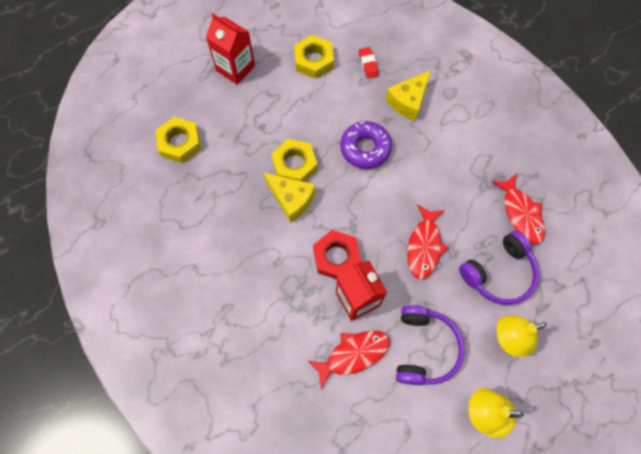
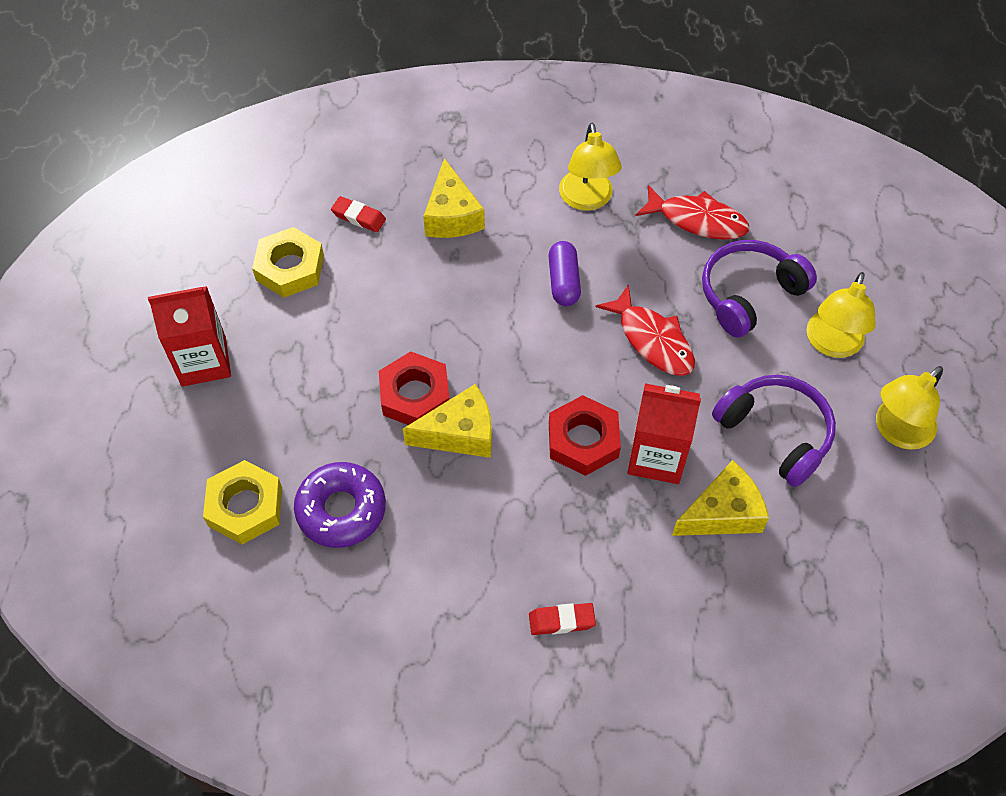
camera: 50 degrees left, 10 degrees down
yellow nut [271,139,317,182] -> red nut [379,351,450,425]
red fish [308,331,390,389] -> yellow cheese [672,460,769,536]
purple donut [340,121,392,169] -> purple donut moved to [294,462,386,548]
purple headphones [459,231,540,305] -> purple headphones turned 135 degrees counterclockwise [702,240,817,338]
none -> red eraser [529,603,596,635]
none -> purple capsule [549,241,581,306]
none -> yellow lamp [559,123,622,210]

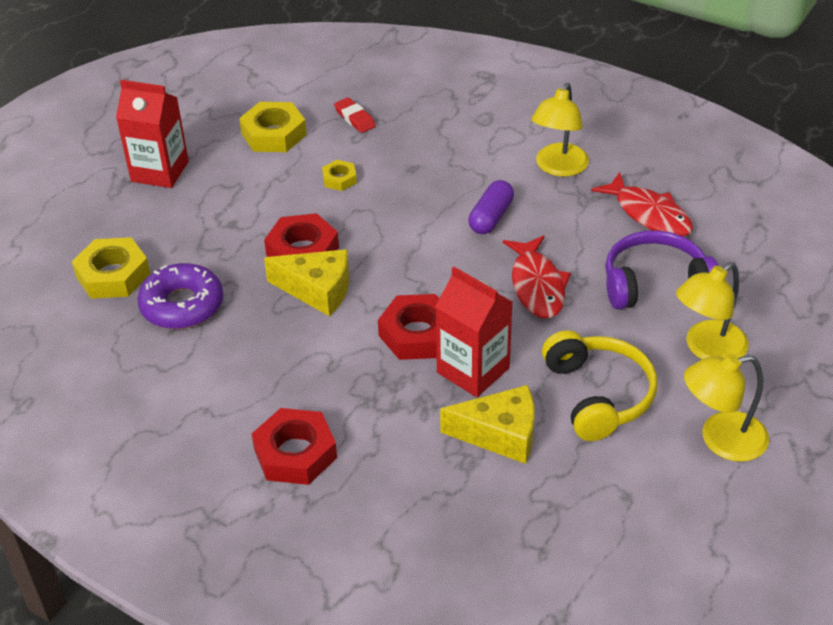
camera: 30 degrees right, 15 degrees down
yellow cheese [423,158,485,238] -> none
red eraser [529,603,596,635] -> red nut [252,408,337,485]
purple headphones [712,375,836,487] -> yellow headphones [542,330,658,441]
none -> yellow nut [322,160,357,191]

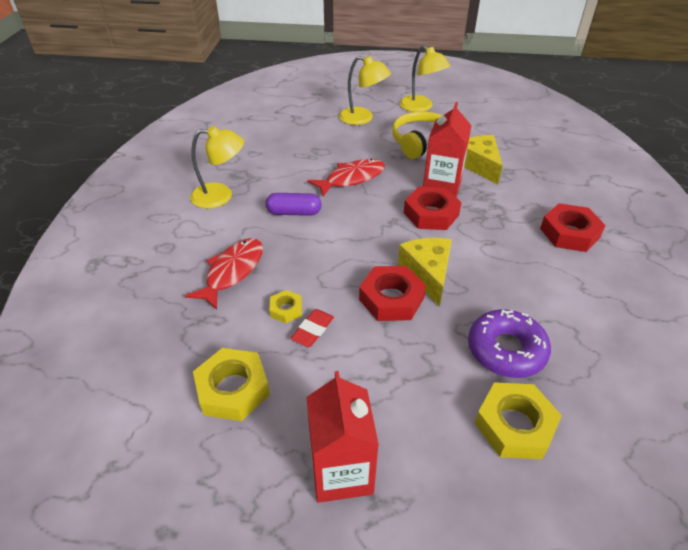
camera: 115 degrees left, 0 degrees up
red eraser [334,97,376,133] -> red eraser moved to [291,309,334,347]
red fish [591,172,693,236] -> red fish moved to [185,238,263,310]
purple headphones [605,230,718,309] -> none

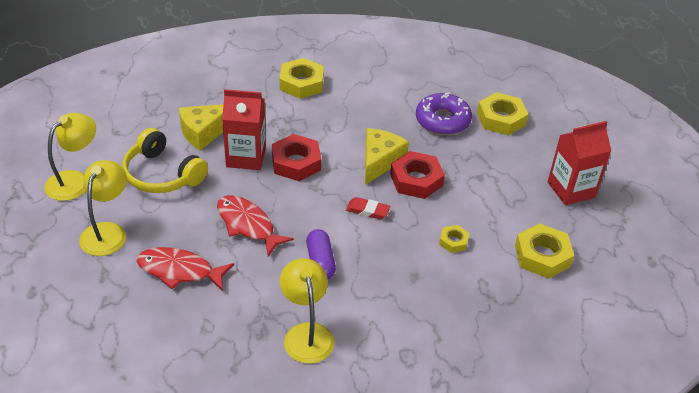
camera: 105 degrees left, 0 degrees up
red fish [185,238,263,310] -> red fish moved to [137,247,234,291]
red eraser [291,309,334,347] -> red eraser moved to [346,197,390,219]
yellow cheese [398,238,452,307] -> yellow cheese turned 135 degrees clockwise [365,128,409,185]
red nut [540,203,606,252] -> yellow nut [280,58,324,99]

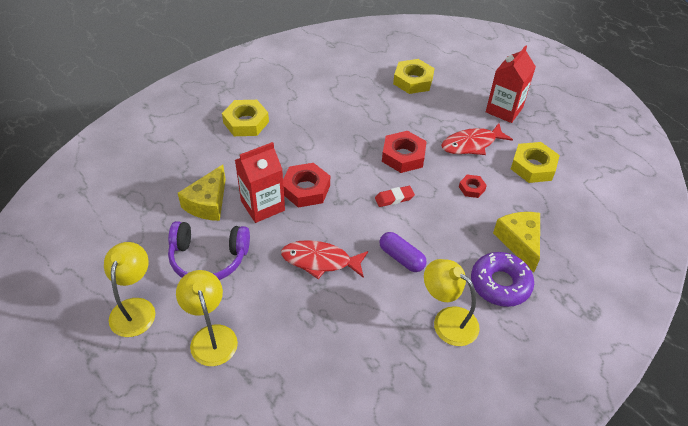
camera: 35 degrees left, 5 degrees up
yellow headphones [122,128,208,193] -> purple headphones [168,221,250,280]
red fish [137,247,234,291] -> red fish moved to [441,123,513,155]
yellow cheese [365,128,409,185] -> yellow cheese moved to [493,212,540,272]
purple donut [416,93,472,135] -> purple donut moved to [471,252,534,307]
yellow nut [439,225,469,253] -> red nut [459,175,487,198]

